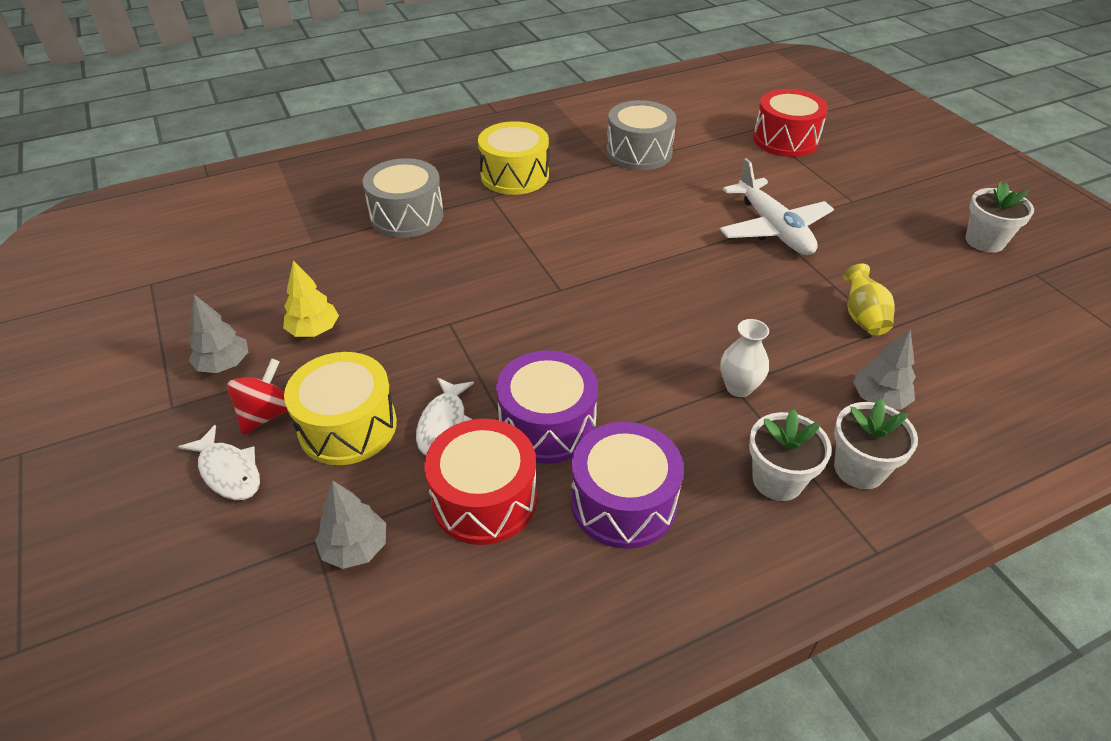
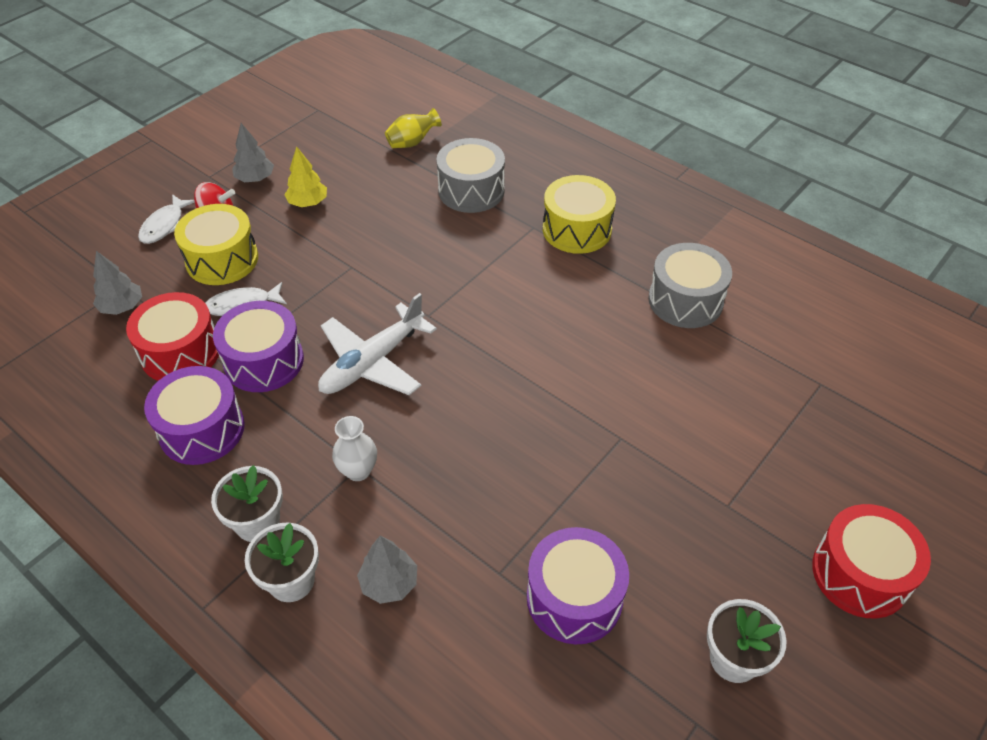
camera: 65 degrees right, 5 degrees up
white plane [719,158,834,255] -> white plane moved to [318,293,437,395]
red drum [753,89,828,157] -> red drum moved to [812,504,931,618]
yellow vase [843,264,894,336] -> yellow vase moved to [385,108,442,148]
none -> purple drum [527,527,629,644]

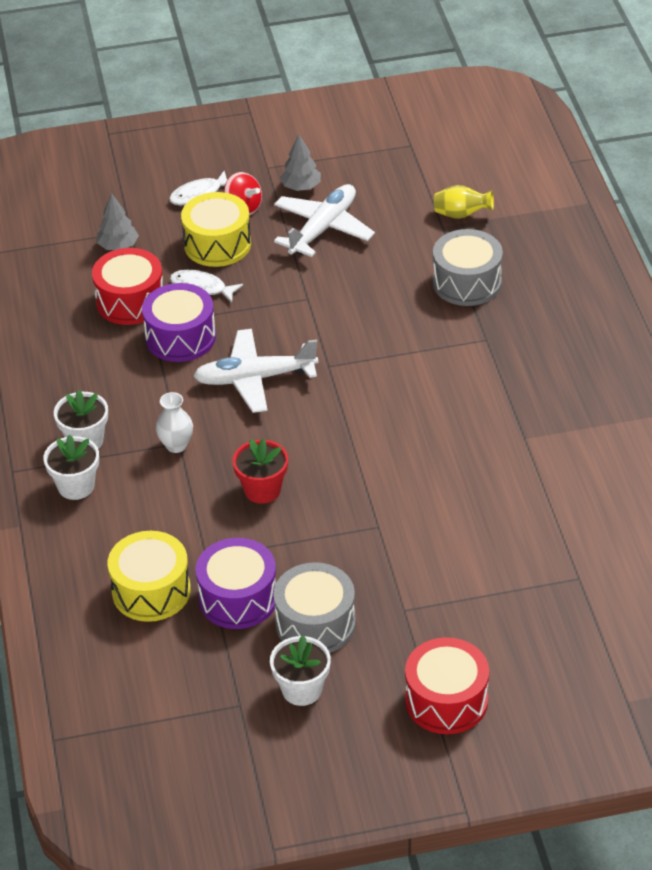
camera: 40 degrees right, 5 degrees down
purple drum [144,366,245,465] -> none
yellow tree [284,146,327,207] -> white plane [274,184,375,257]
grey tree [357,536,417,604] -> none
yellow drum [543,175,616,254] -> yellow drum moved to [108,531,191,622]
grey drum [648,243,732,328] -> grey drum moved to [273,562,356,653]
none -> red flower pot [233,438,288,504]

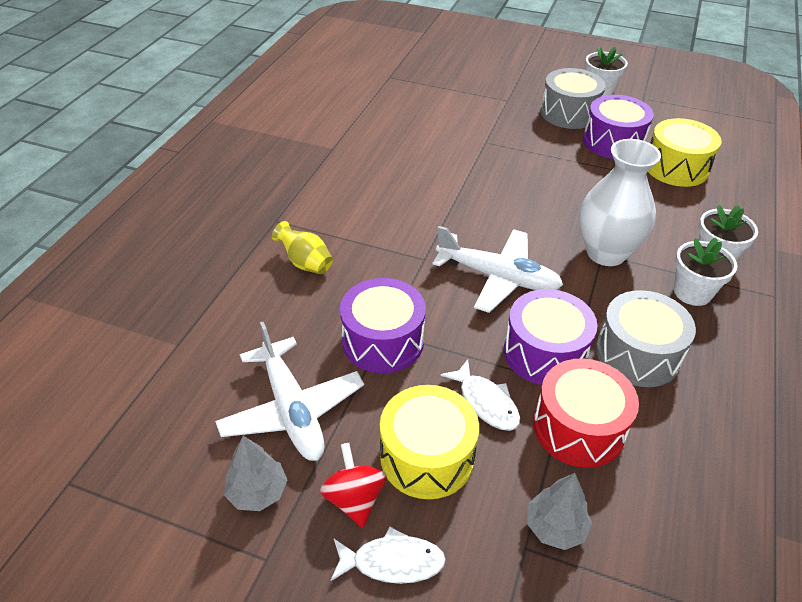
camera: 150 degrees left, 0 degrees up
white vase [156,392,193,453] -> white vase [580,139,661,266], size x1.93
red flower pot [233,438,288,504] -> none
white plane [274,184,375,257] -> white plane turned 90 degrees counterclockwise [215,322,364,461]
red drum [405,637,489,734] -> none
grey drum [433,229,503,306] -> grey drum moved to [596,290,696,387]
yellow vase [434,185,494,219] -> yellow vase moved to [272,221,333,274]
none -> purple drum [340,278,426,373]

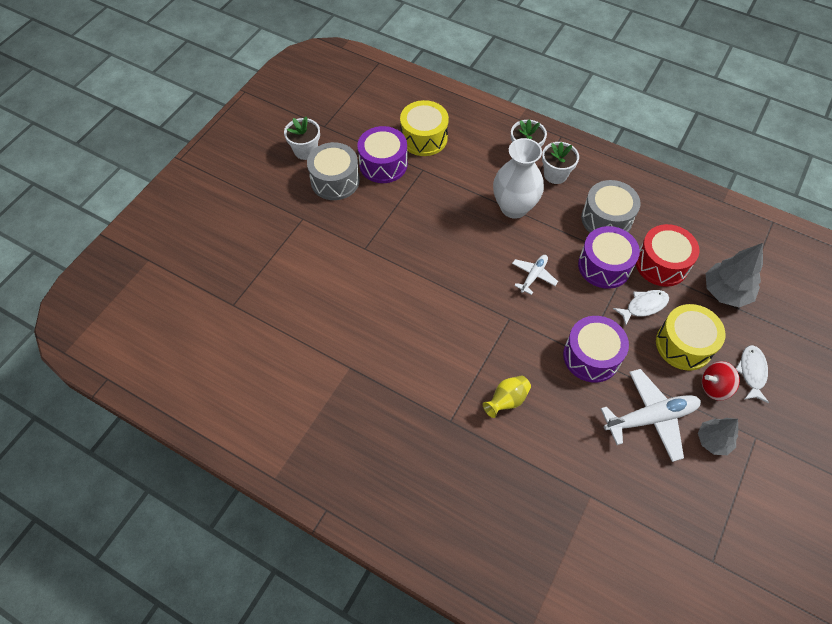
camera: 80 degrees left, 15 degrees up
white plane [432,226,563,313] -> white plane [512,255,558,295], size x0.56
grey tree [527,473,592,550] -> grey tree [706,243,763,307], size x1.55

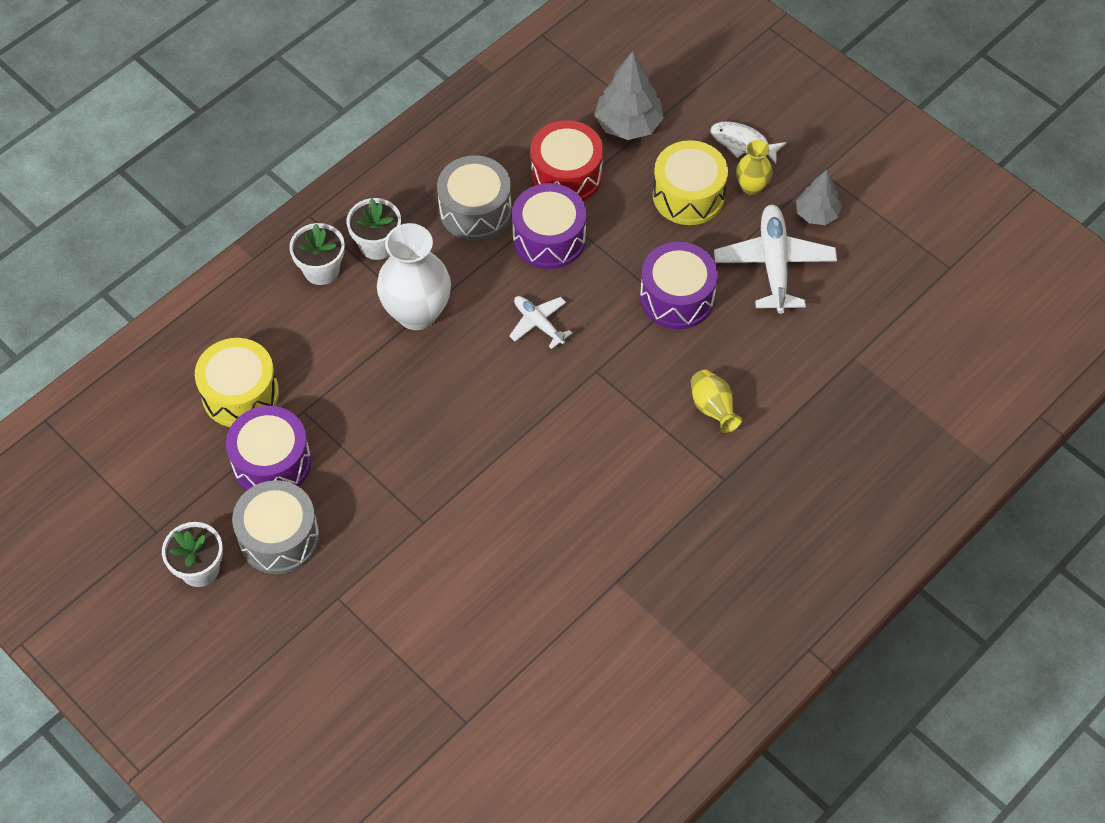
camera: 75 degrees left, 0 degrees up
white fish [613,290,669,326] -> none
red spinning top [702,361,740,401] -> yellow vase [736,140,773,195]

